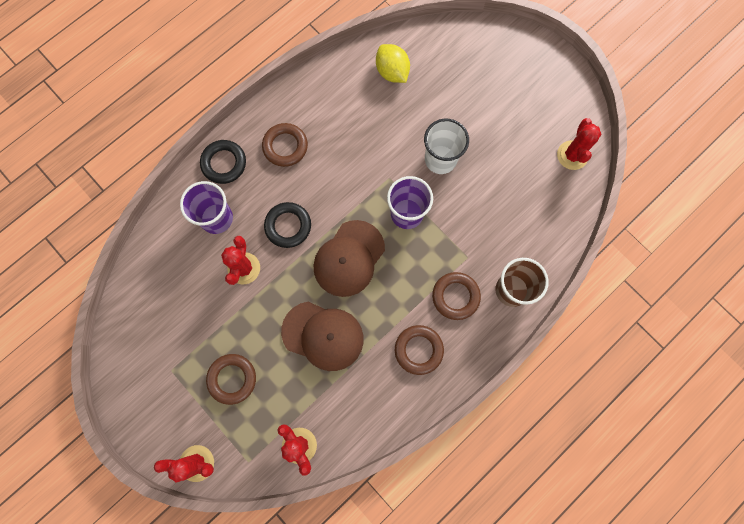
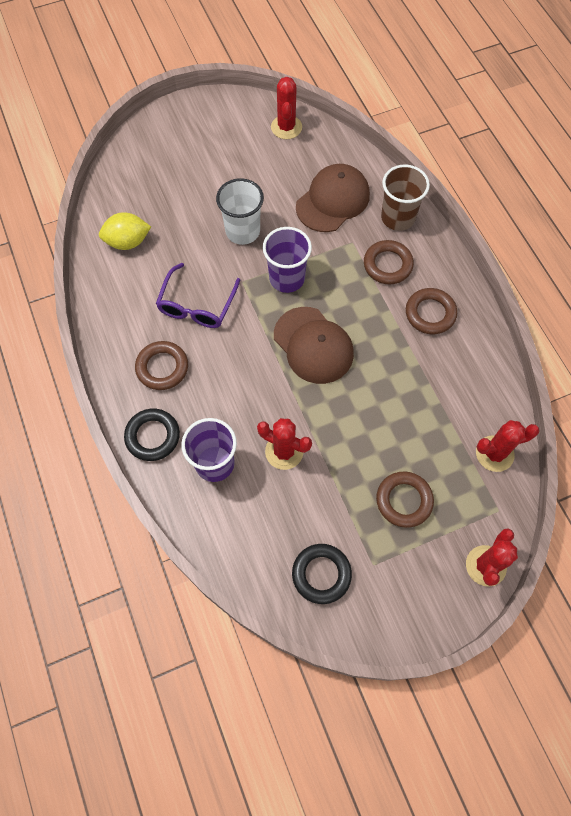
camera: 70 degrees left, 10 degrees down
black ring [264,202,311,248] -> black ring moved to [292,544,352,604]
brown cap [281,302,364,371] -> brown cap moved to [296,164,370,232]
red cactus [557,118,601,170] -> red cactus turned 60 degrees clockwise [271,77,302,139]
none -> purple glasses [156,263,240,328]

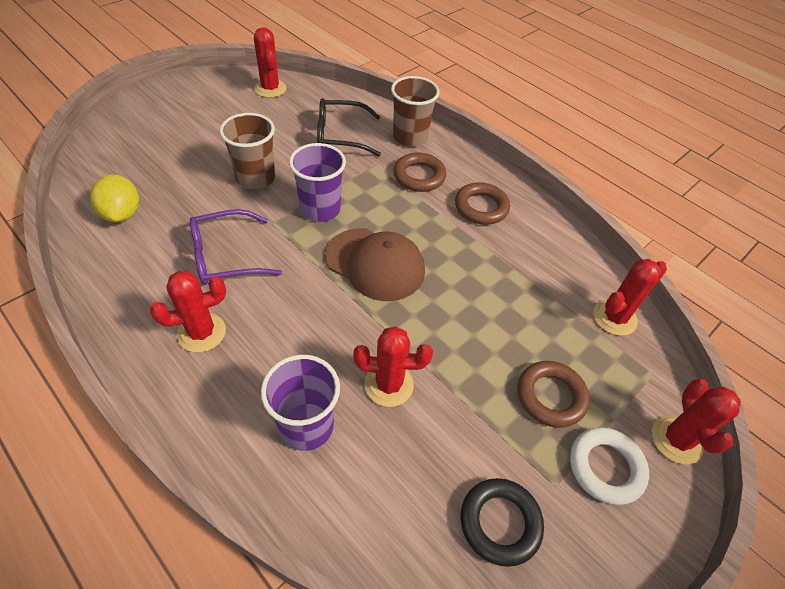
camera: 25 degrees left, 15 degrees down
yellow lemon [99,212,151,250] -> yellow lemon turned 75 degrees counterclockwise [90,174,139,223]
black ring [124,409,180,461] -> none
brown ring [135,341,188,390] -> red cactus [150,271,226,353]
purple glasses [156,263,240,328] -> purple glasses turned 75 degrees clockwise [190,209,282,285]
white cup [216,178,264,245] -> brown cup [219,113,275,189]
brown cap [296,164,370,232] -> black glasses [317,98,381,157]
none -> white ring [570,427,649,505]

